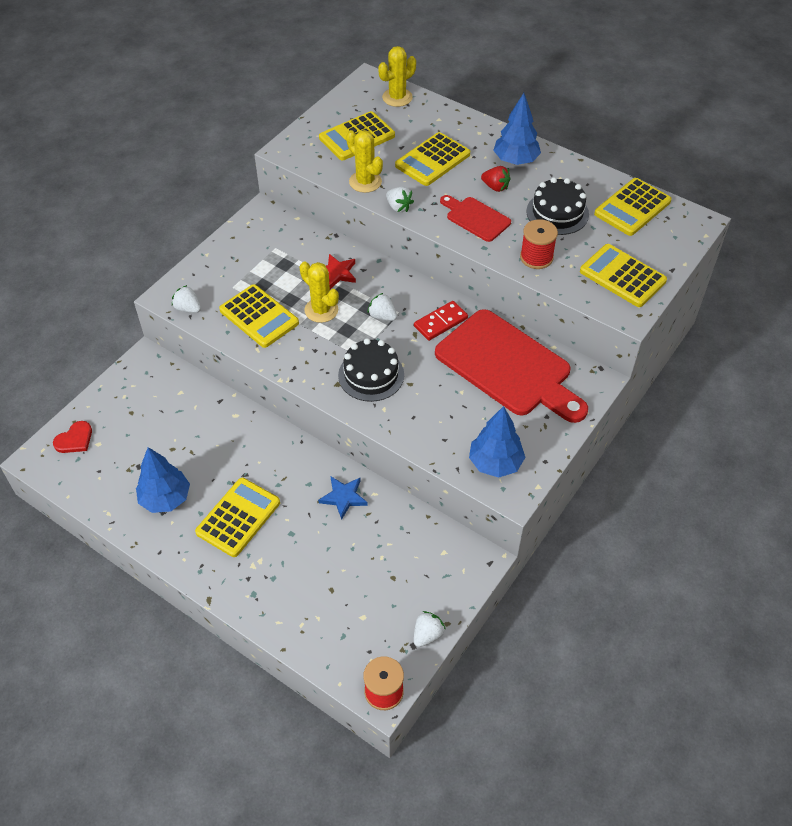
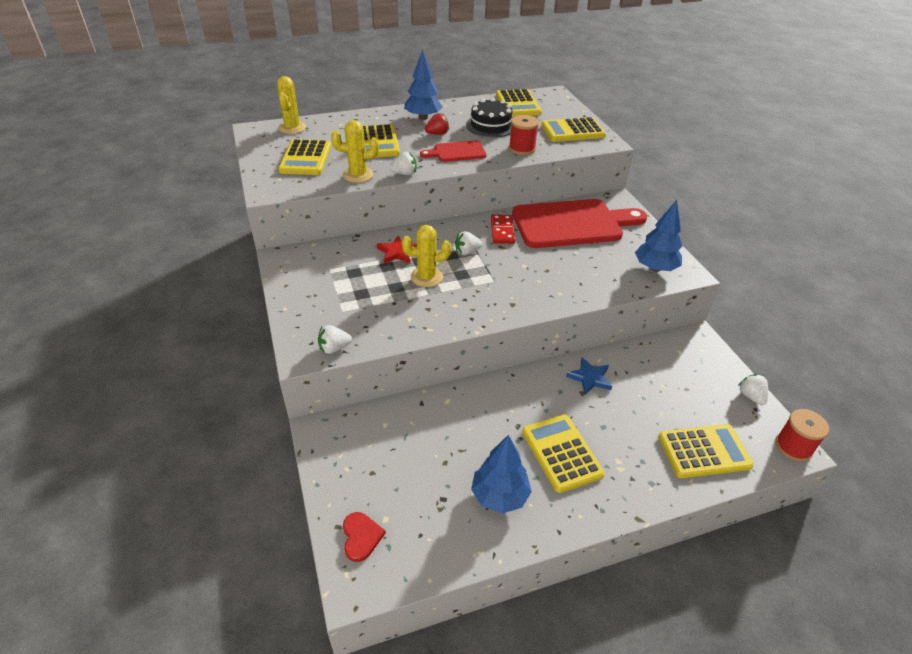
camera: 55 degrees left, 10 degrees down
yellow calculator [219,284,299,348] -> yellow calculator moved to [659,424,754,478]
black cake [338,338,404,402] -> none

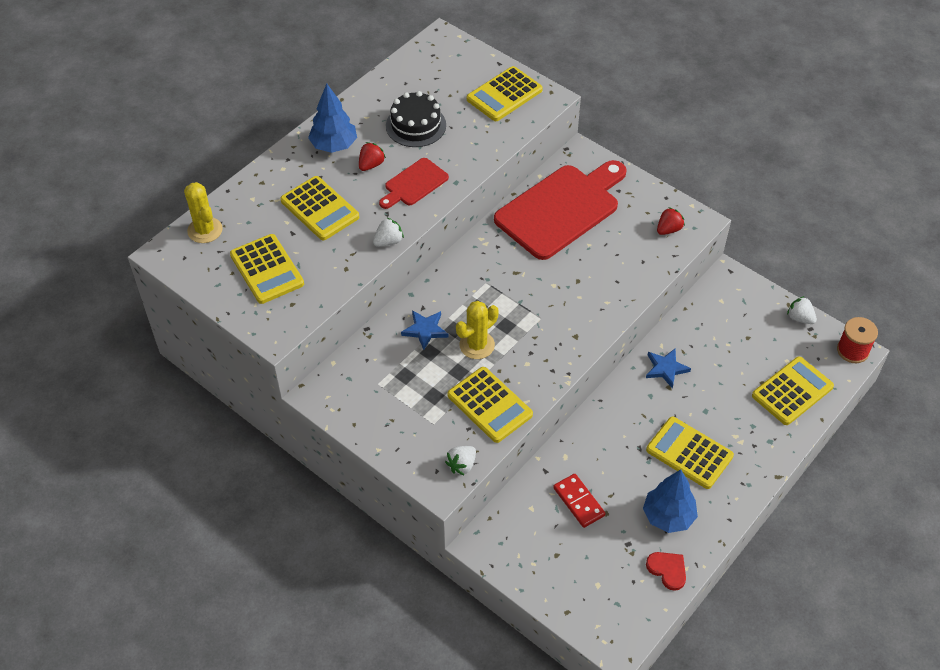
camera: 30 degrees left, 10 degrees up
yellow cactus [331,120,379,183] -> none
red heart [343,512,386,562] -> red heart moved to [646,552,686,591]
red star [377,236,417,263] -> blue star [401,310,449,350]
white strawberry [455,231,482,255] -> none
red domino [491,214,515,244] -> red domino moved to [553,474,605,528]
yellow calculator [496,89,542,117] -> yellow calculator moved to [448,367,533,443]
red spool [509,115,539,155] -> none
blue tree [635,200,682,272] -> red strawberry [657,207,685,235]

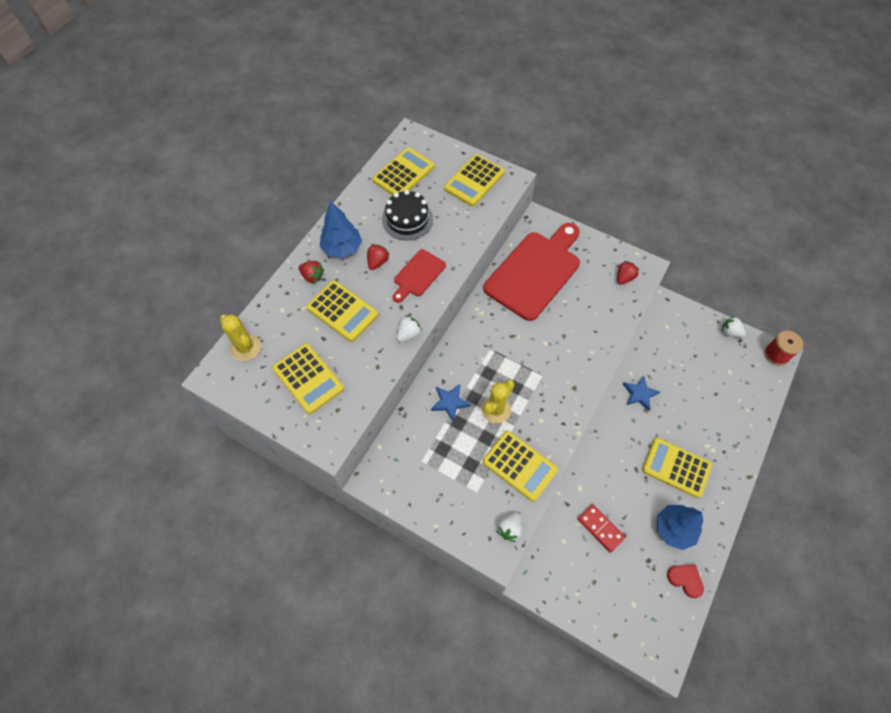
camera: 10 degrees left, 10 degrees up
yellow calculator [752,356,834,425] -> yellow calculator moved to [372,147,434,195]
none -> red strawberry [299,261,324,284]

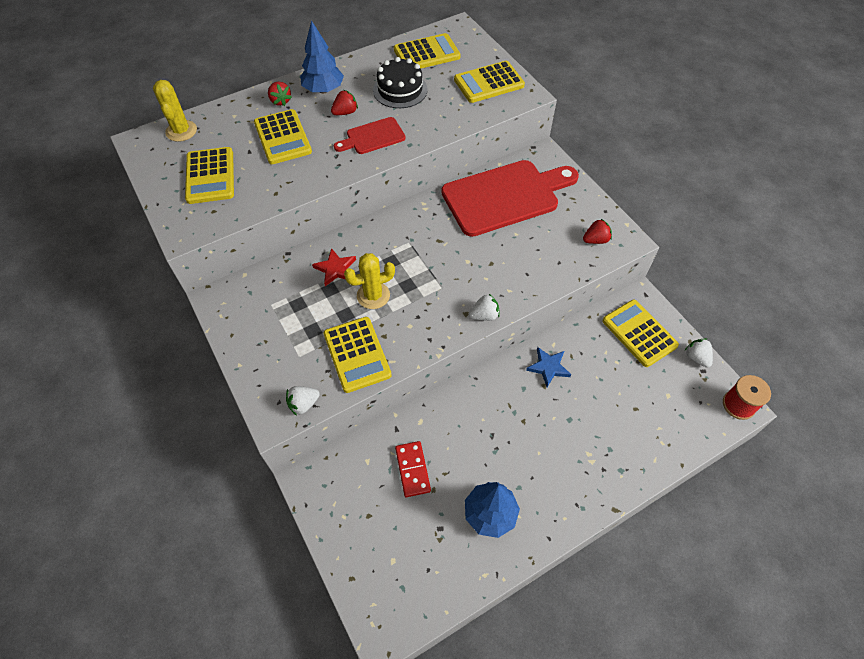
camera: 30 degrees right, 5 degrees down
white strawberry [396,315,422,342] -> white strawberry moved to [469,294,500,321]
blue star [431,384,471,421] -> red star [312,248,356,286]
yellow calculator [642,438,712,498] -> yellow calculator moved to [602,300,679,367]
red heart [667,565,704,598] -> none

